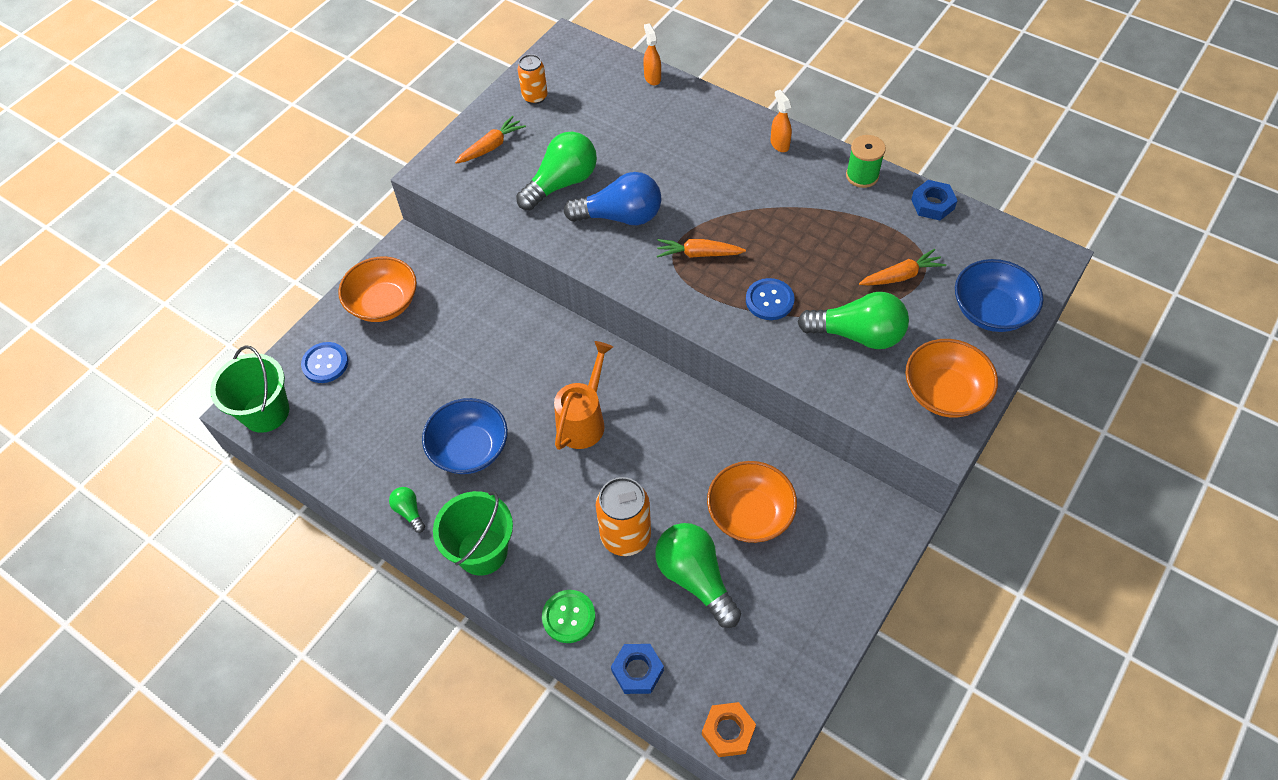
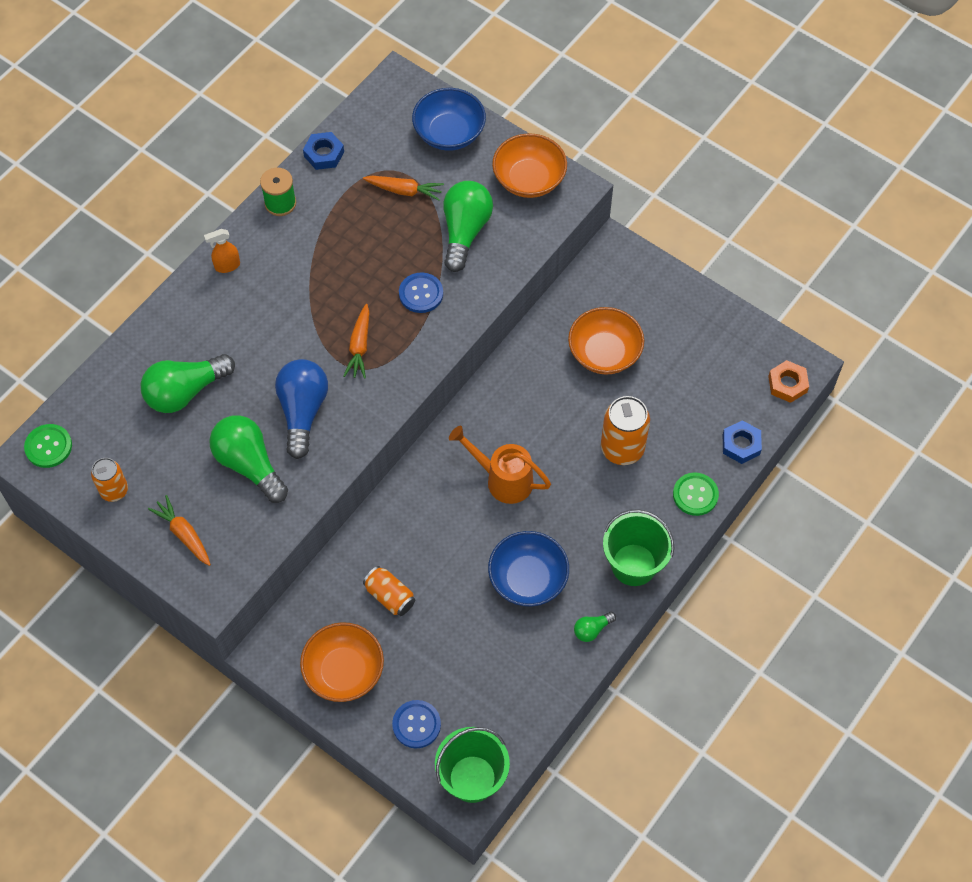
camera: 90 degrees left, 5 degrees up
orange spray bottle [643,23,661,85] -> none
green light bulb [655,523,741,628] -> green light bulb moved to [141,354,235,413]
orange carrot [859,249,946,285] -> orange carrot turned 120 degrees clockwise [363,176,444,201]
none -> green button [24,424,72,468]
none -> orange can [363,566,415,616]

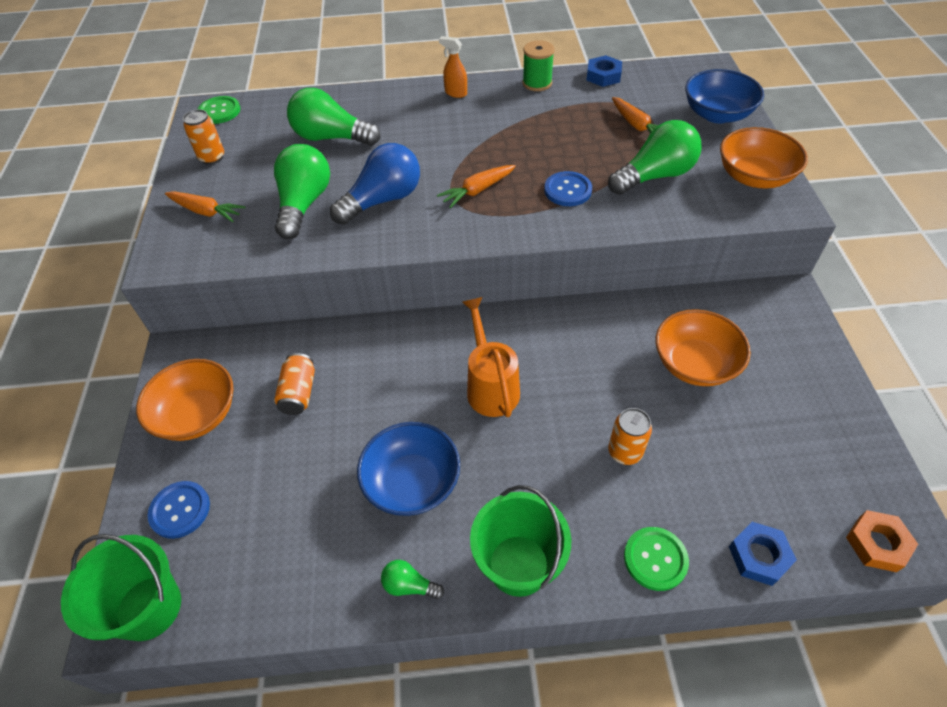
camera: 50 degrees right, 10 degrees down
orange carrot [148,495,211,566] -> orange carrot turned 105 degrees clockwise [165,191,246,222]
orange can [601,396,650,465] -> orange can [608,408,652,465], size x0.62

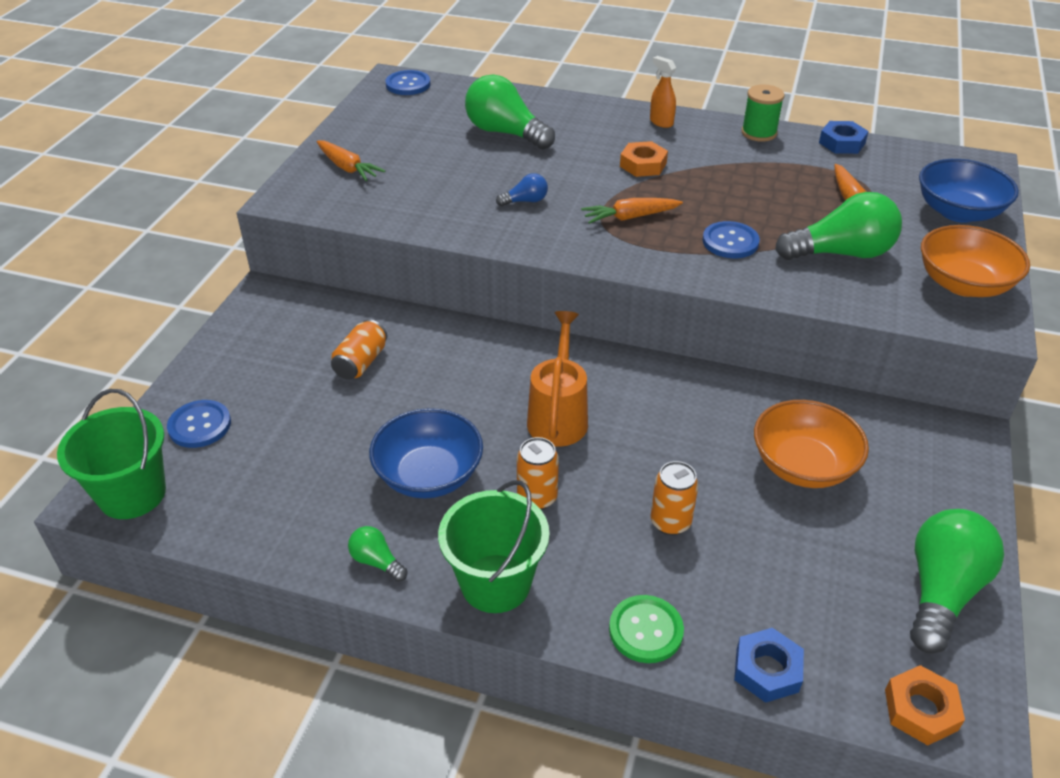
camera: 20 degrees right, 10 degrees down
orange bowl [136,359,234,441] -> none
orange can [183,109,224,165] -> orange can moved to [517,437,559,510]
green button [198,96,240,124] -> blue button [386,70,430,95]
green light bulb [274,144,330,239] -> green light bulb moved to [910,509,1004,654]
blue light bulb [330,143,420,225] -> blue light bulb [496,173,548,206], size x0.47
none -> orange nut [620,141,668,177]

